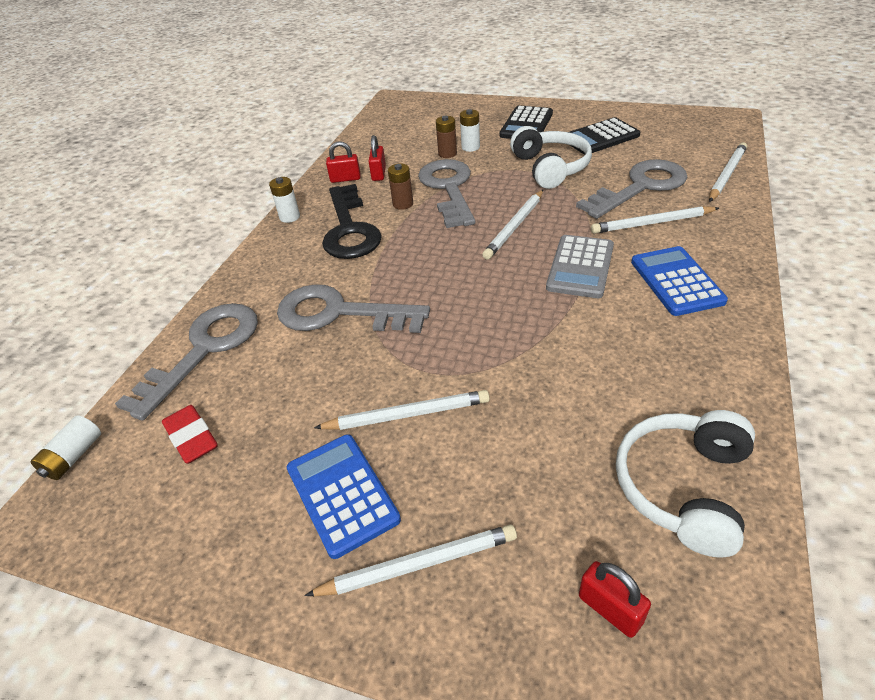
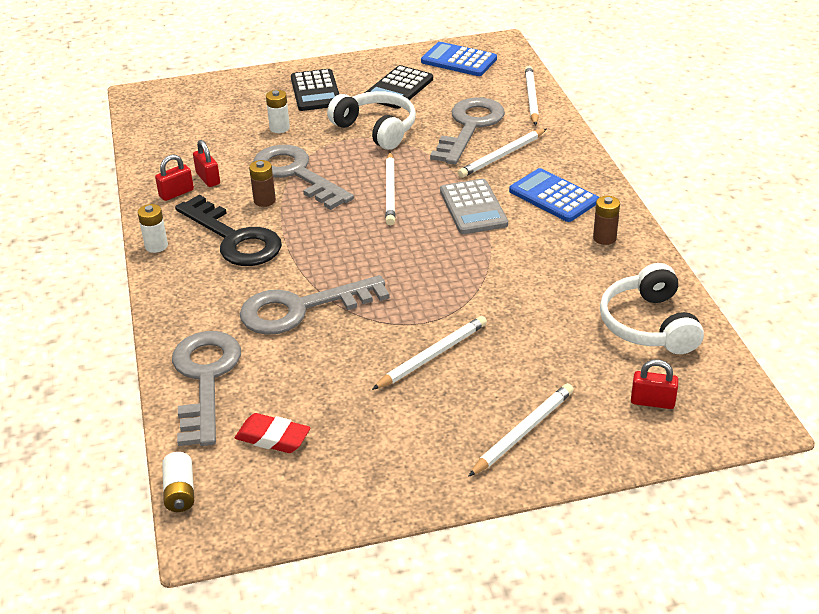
camera: 35 degrees left, 5 degrees down
blue calculator [287,434,401,559] -> blue calculator moved to [421,42,497,76]
brown battery [436,116,457,158] -> brown battery moved to [593,196,620,245]

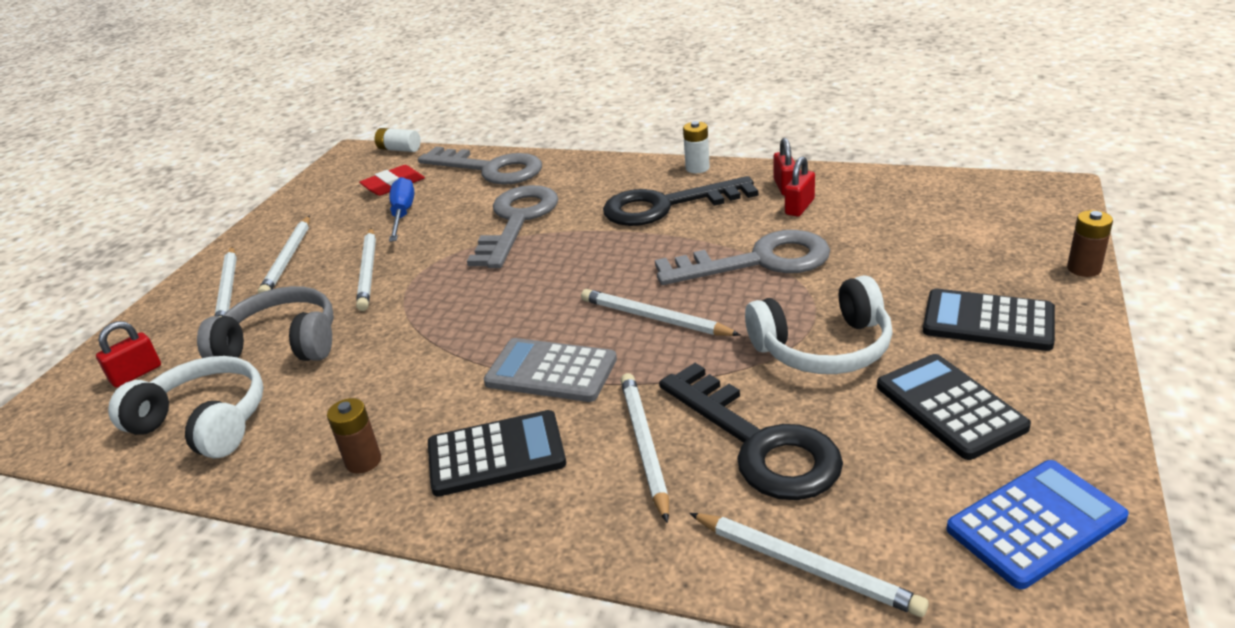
camera: 125 degrees right, 5 degrees down
red padlock [193,140,220,187] -> red padlock turned 60 degrees counterclockwise [785,156,815,217]
brown battery [249,160,276,207] -> brown battery moved to [1067,210,1113,277]
white battery [266,90,290,133] -> none
grey key [430,97,505,165] -> black key [659,363,843,500]
blue calculator [509,168,599,222] -> black calculator [428,410,566,497]
none -> grey headphones [197,286,334,361]
none -> white pencil [258,216,310,294]
none -> blue screwdriver [389,177,414,242]

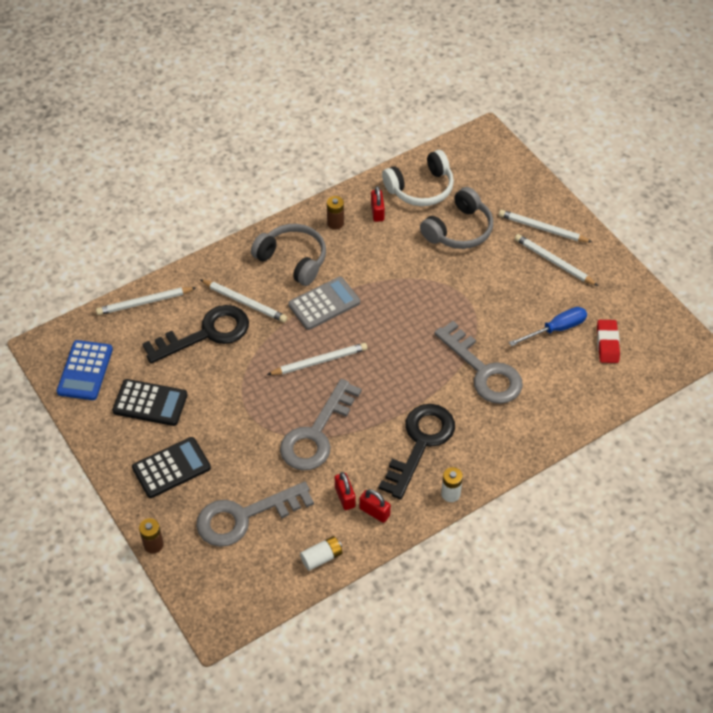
camera: 125 degrees right, 20 degrees up
red padlock [96,321,161,388] -> red padlock moved to [371,186,385,222]
white pencil [356,228,376,311] -> none
white battery [375,128,421,152] -> white battery moved to [300,536,342,571]
blue screwdriver [389,177,414,242] -> blue screwdriver turned 60 degrees counterclockwise [509,307,587,346]
grey key [418,146,542,185] -> grey key moved to [196,482,314,547]
black calculator [428,410,566,497] -> grey headphones [251,224,326,286]
black key [659,363,843,500] -> black key turned 150 degrees clockwise [142,305,249,363]
white headphones [745,275,893,374] -> none

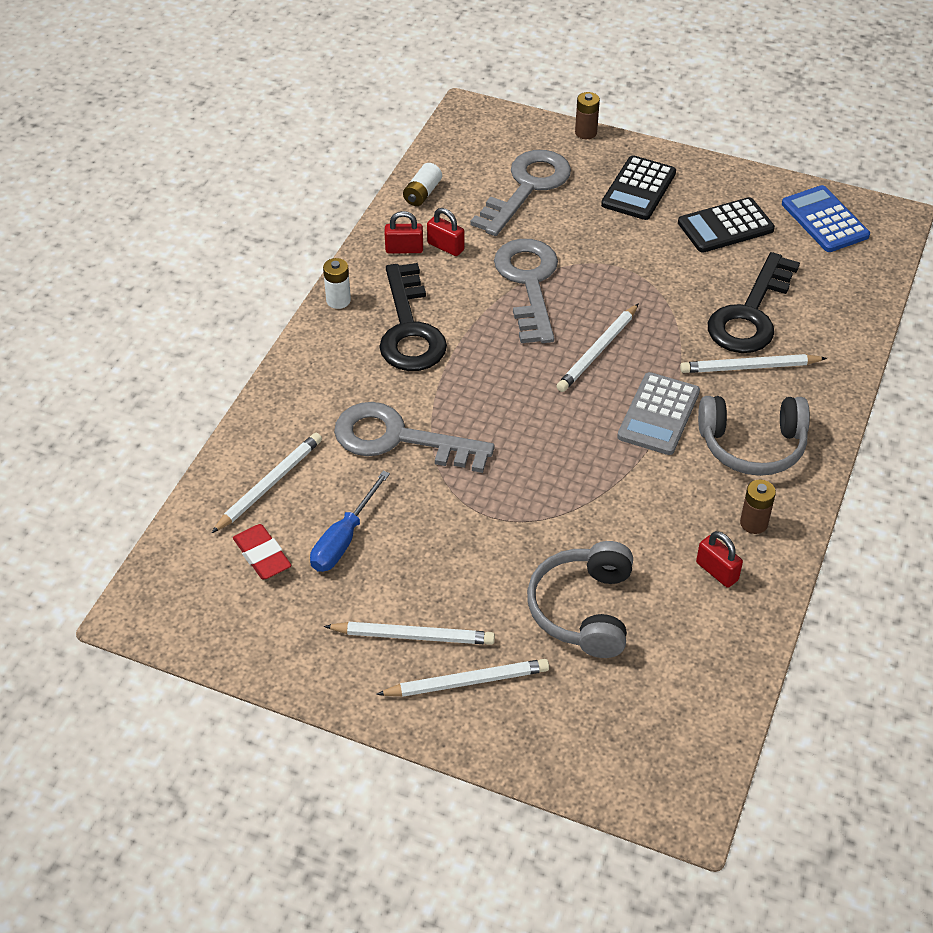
camera: 145 degrees right, 5 degrees down
white pencil [96,287,197,315] -> white pencil moved to [212,433,322,533]
white headphones [382,150,454,206] -> none

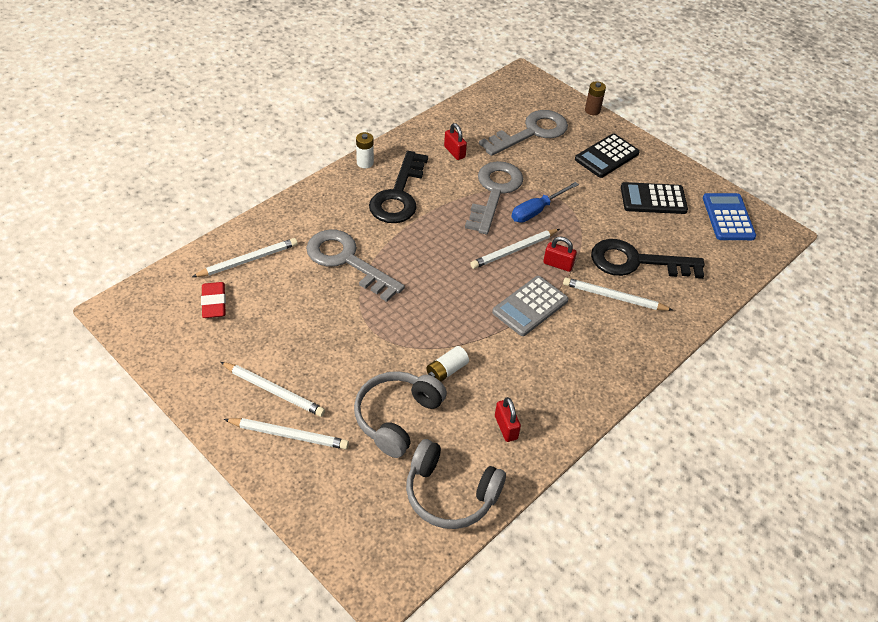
camera: 20 degrees right, 0 degrees up
blue screwdriver [310,471,390,572] -> blue screwdriver moved to [511,182,579,223]
red padlock [385,211,423,254] -> red padlock moved to [543,236,577,272]
white battery [403,163,442,206] -> white battery moved to [426,346,469,382]
grey headphones [698,396,810,476] -> grey headphones moved to [406,439,506,529]
black key [708,252,800,353] -> black key turned 45 degrees clockwise [591,239,705,279]
brown battery [740,480,776,534] -> none

